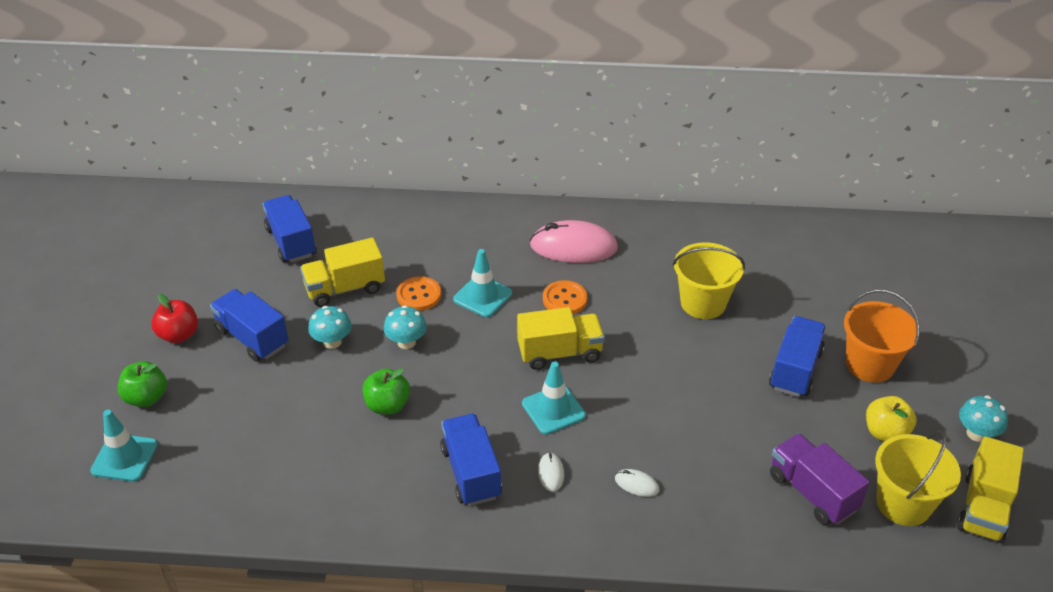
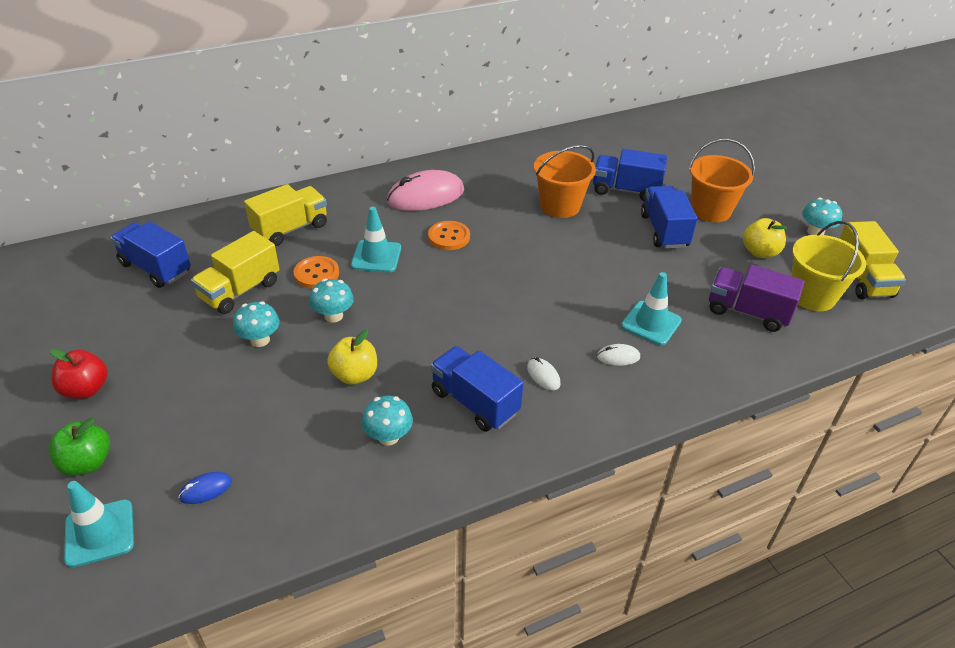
camera: 30 degrees left, 0 degrees up
blue truck [210,289,289,362] -> blue truck moved to [593,149,667,202]
green apple [362,368,410,414] -> yellow apple [327,330,377,385]
yellow truck [517,307,605,370] -> yellow truck moved to [244,184,327,246]
turquoise traffic cone [522,361,586,435] -> turquoise traffic cone moved to [621,272,682,345]
yellow bucket [673,242,745,319] -> orange bucket [534,145,596,218]
none -> blue mouse [178,472,232,504]
none -> turquoise mushroom [362,396,413,445]

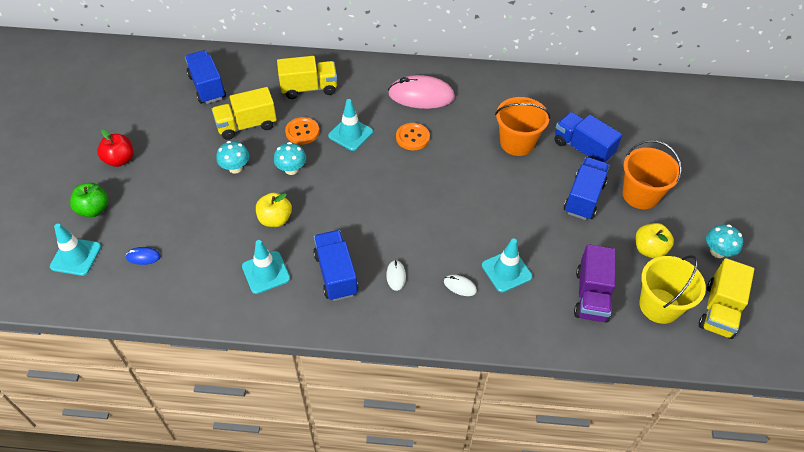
camera: 30 degrees right, 10 degrees up
turquoise mushroom [362,396,413,445] -> turquoise traffic cone [242,240,290,294]
purple truck [709,265,804,332] -> purple truck turned 135 degrees counterclockwise [574,244,616,323]

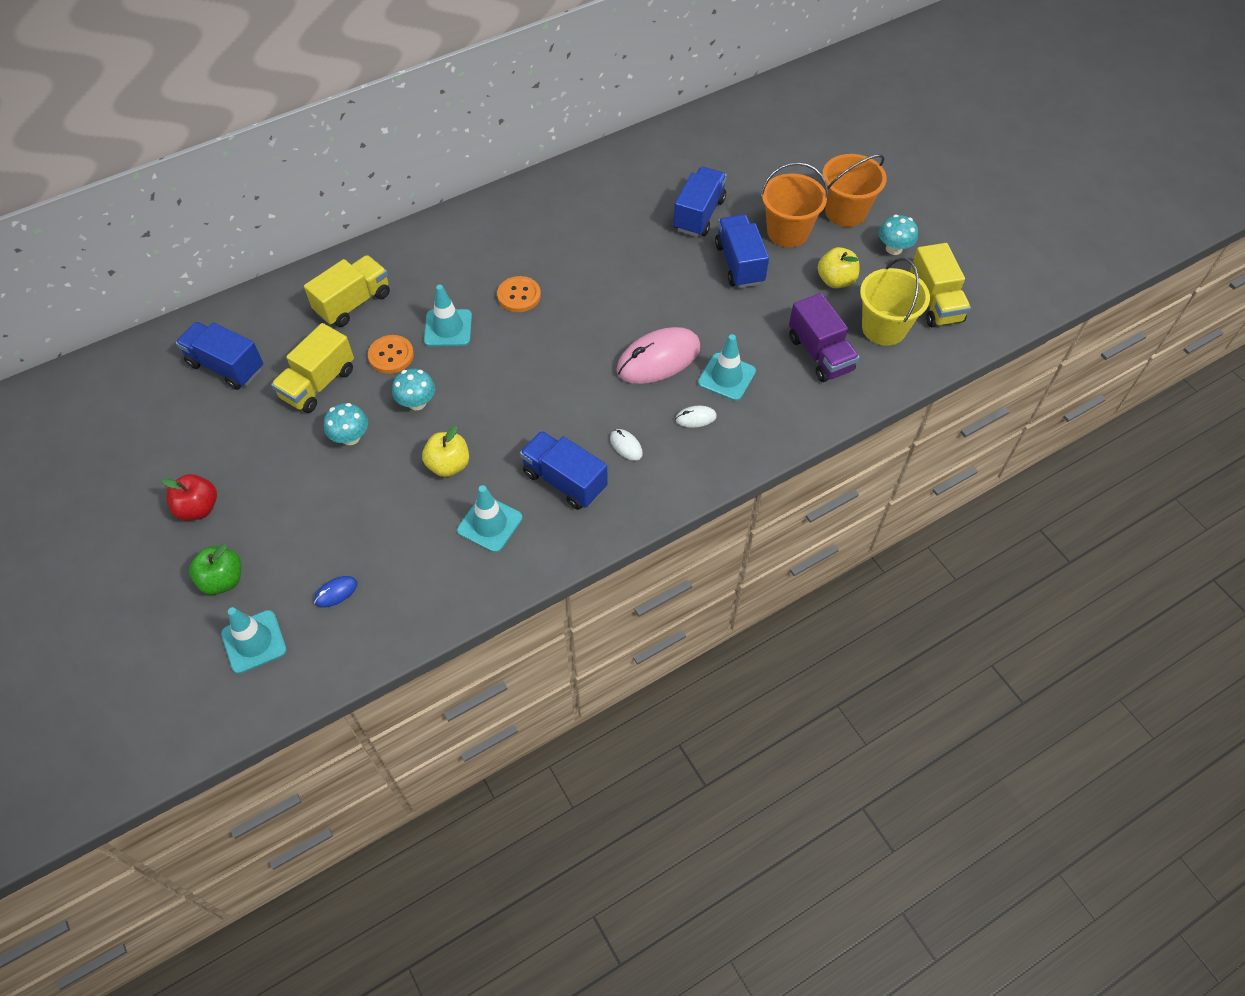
camera: 35 degrees left, 5 degrees up
pink mouse [388,75,455,109] -> pink mouse moved to [617,327,700,384]
orange bucket [495,97,551,156] -> orange bucket moved to [822,154,887,227]
blue truck [554,112,622,163] -> blue truck turned 105 degrees clockwise [673,167,727,237]

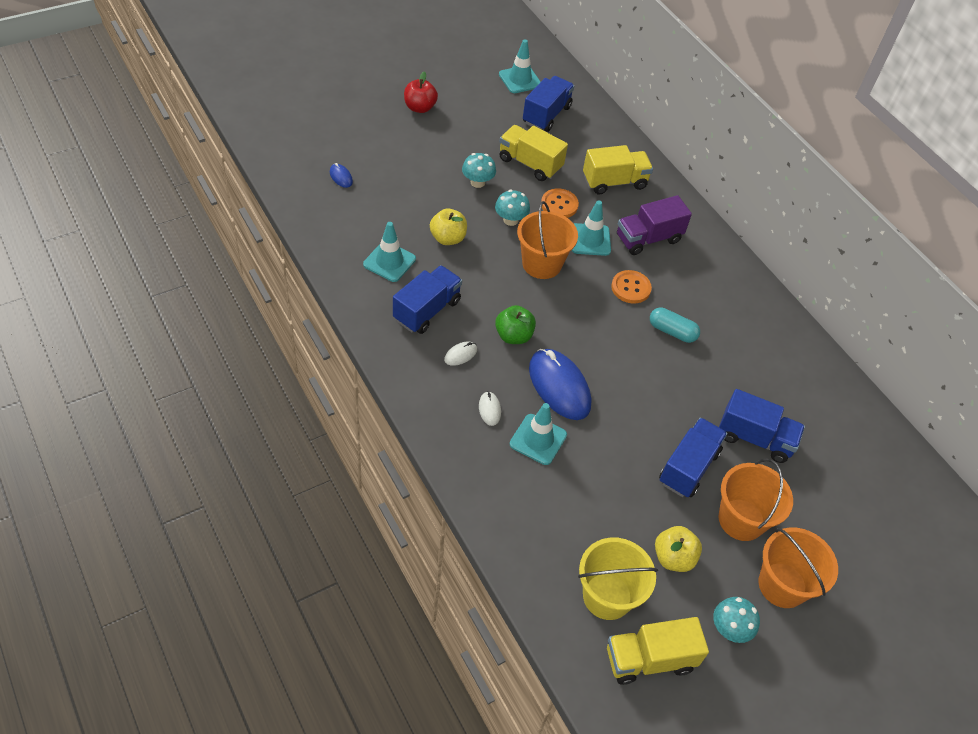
camera: 85 degrees right, 5 degrees down
green apple [189,544,242,595] -> green apple moved to [495,305,536,344]
turquoise traffic cone [221,607,287,674] -> turquoise traffic cone moved to [499,39,541,93]
yellow truck [304,255,390,327] -> yellow truck turned 60 degrees counterclockwise [583,145,653,194]
pink mouse [617,327,700,384] -> blue mouse [529,349,591,420]
blue truck [715,214,769,288] -> blue truck turned 45 degrees counterclockwise [659,417,727,497]
purple truck [789,293,860,382] -> purple truck moved to [617,195,692,255]
none -> orange bucket [517,201,578,279]
none -> turquoise capsule [650,308,700,343]

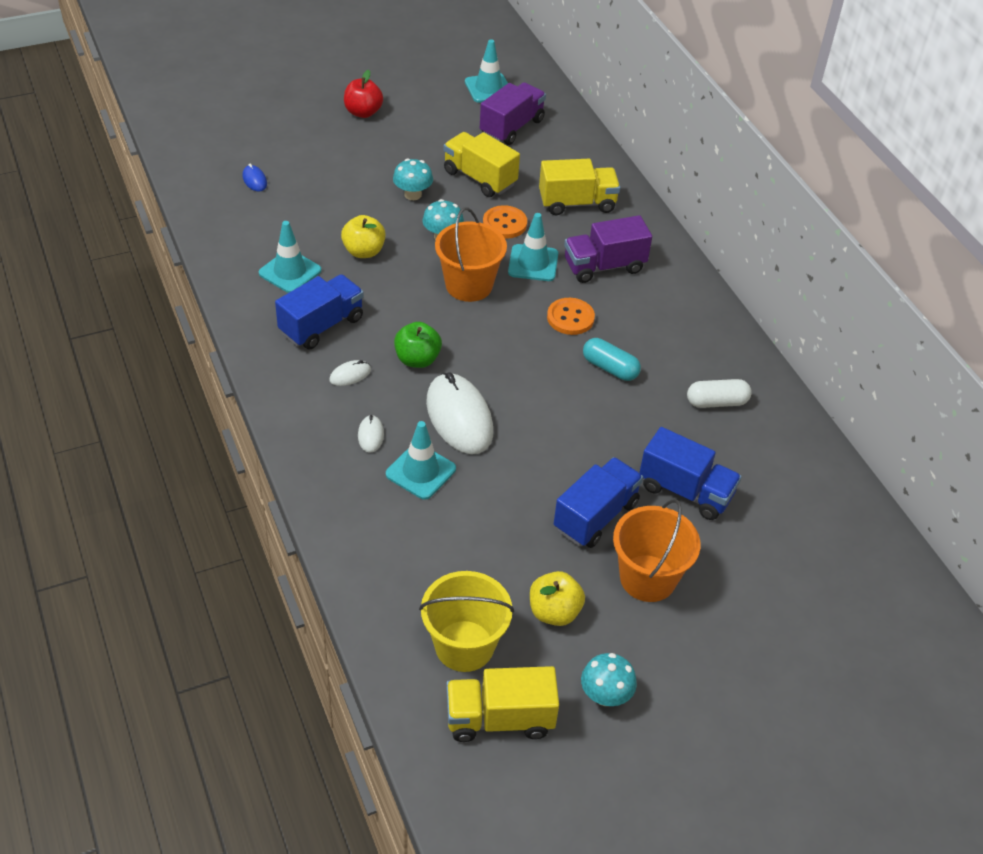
camera: 10 degrees right, 5 degrees down
blue truck [523,76,574,132] -> purple truck [480,82,546,145]
blue mouse [529,349,591,420] -> white mouse [426,373,493,454]
orange bucket [758,527,838,608] -> none
none -> white capsule [687,379,752,408]

